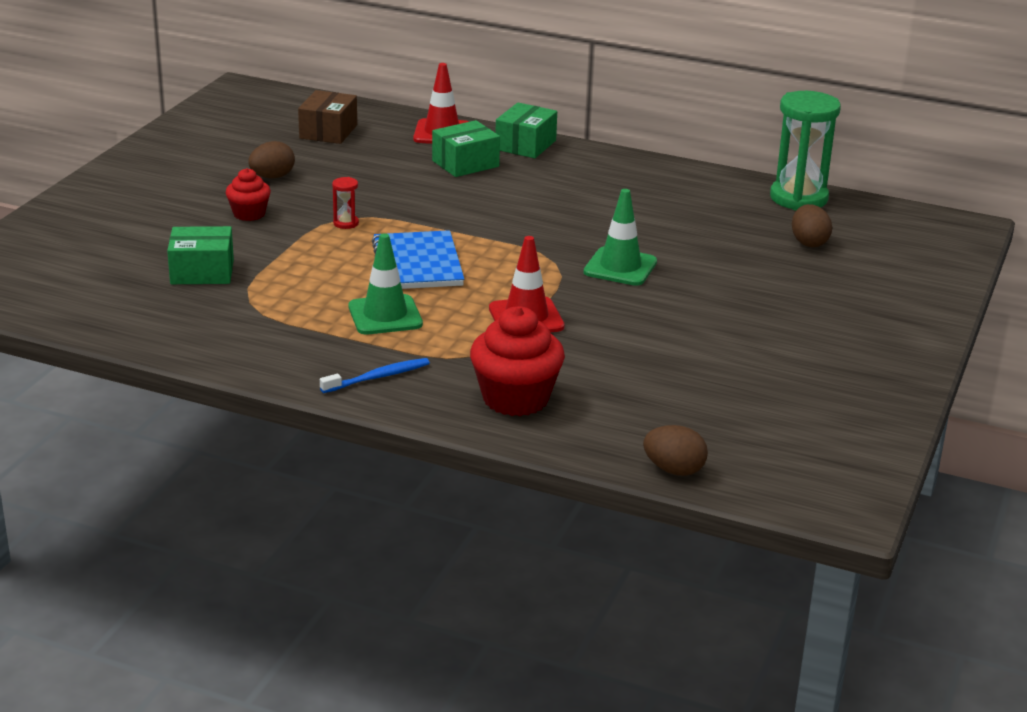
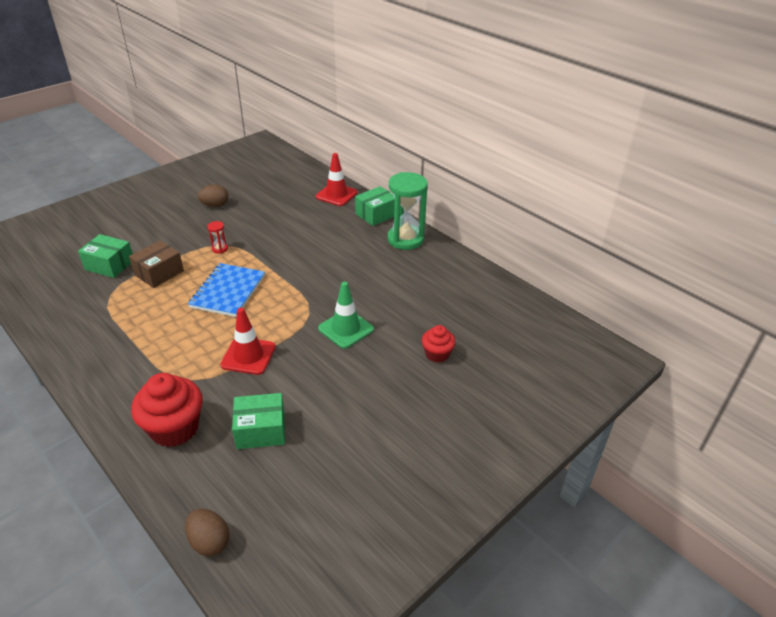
camera: 25 degrees right, 10 degrees up
red cupcake [226,168,271,221] -> red cupcake moved to [422,325,456,363]
brown box [298,90,357,144] -> brown box moved to [129,241,184,288]
blue toothbrush [320,358,430,393] -> none
green traffic cone [349,233,423,335] -> none
green box [432,120,500,177] -> green box moved to [232,393,285,449]
green hourglass [770,91,841,210] -> green hourglass moved to [388,172,428,250]
brown egg [792,204,832,247] -> none

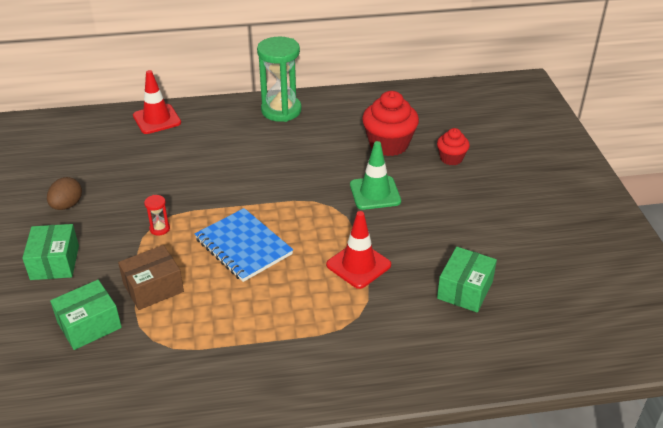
camera: 55 degrees left, 0 degrees up
brown box [129,241,184,288] -> brown box turned 75 degrees clockwise [118,245,184,310]
red cupcake [131,373,203,447] -> red cupcake moved to [362,91,419,156]
brown egg [185,509,230,556] -> none
green box [355,186,395,226] -> green box moved to [22,224,79,280]

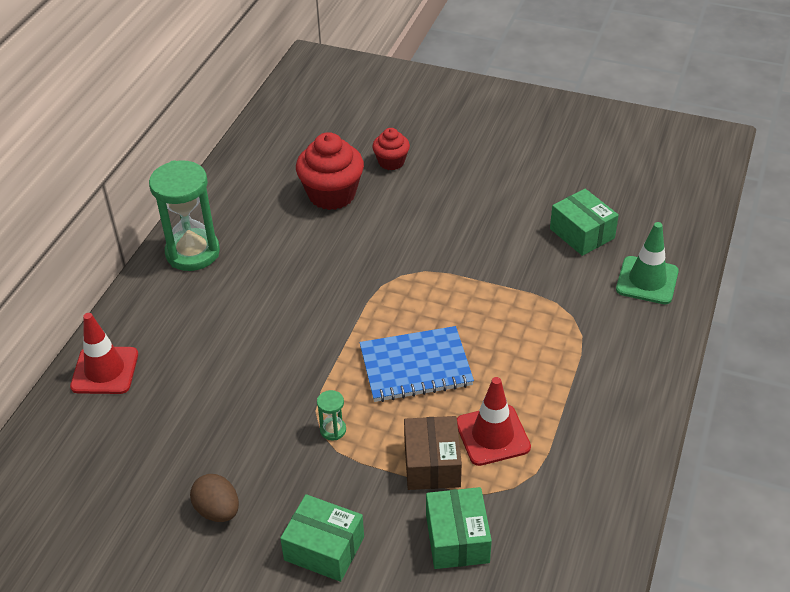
camera: 60 degrees left, 5 degrees up
red hourglass [144,195,170,236] -> green hourglass [317,390,346,440]
red traffic cone [326,211,391,289] -> red traffic cone moved to [457,377,531,466]
green traffic cone [350,141,401,210] -> green traffic cone moved to [616,222,679,304]

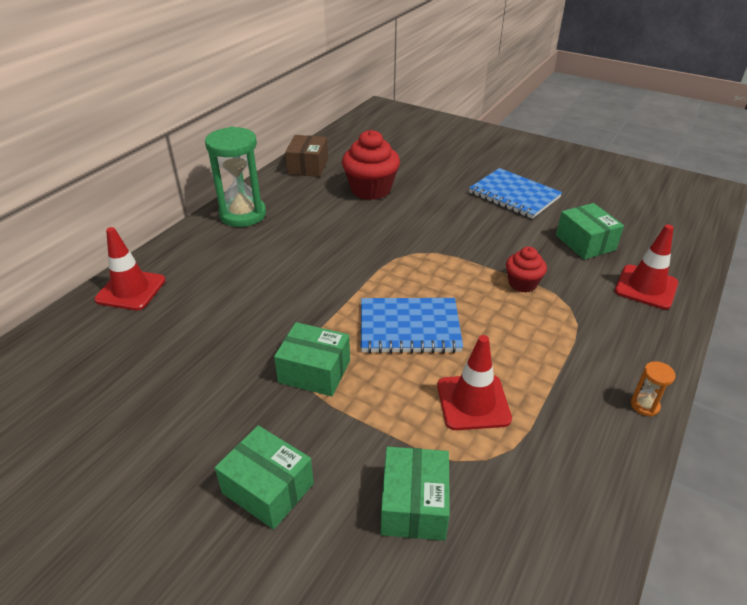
camera: 10 degrees right, 5 degrees down
brown egg [190,474,239,522] -> none
green hourglass [317,390,346,440] -> green box [274,322,350,396]
red cupcake [372,128,410,170] -> red cupcake moved to [506,246,547,292]
brown box [404,416,462,490] -> brown box moved to [285,135,328,177]
green traffic cone [616,222,679,304] -> red traffic cone [615,224,678,310]
none -> blue notebook [469,168,562,219]
none -> orange hourglass [630,361,676,417]

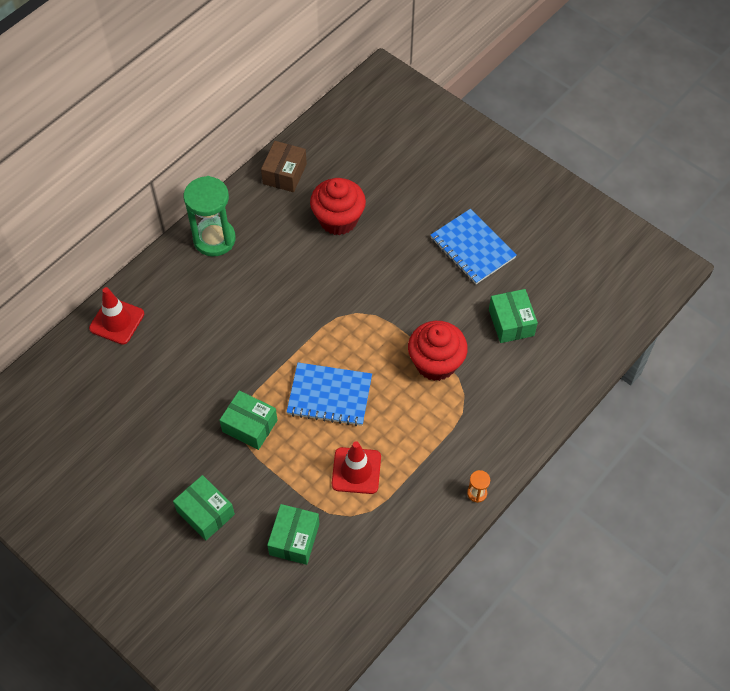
camera: 10 degrees right, 20 degrees up
red cupcake [506,246,547,292] -> red cupcake [408,321,468,381], size x1.76
red traffic cone [615,224,678,310] -> none

